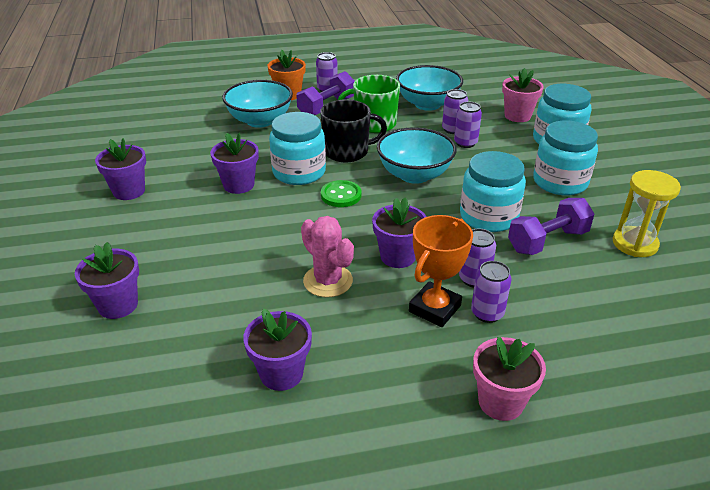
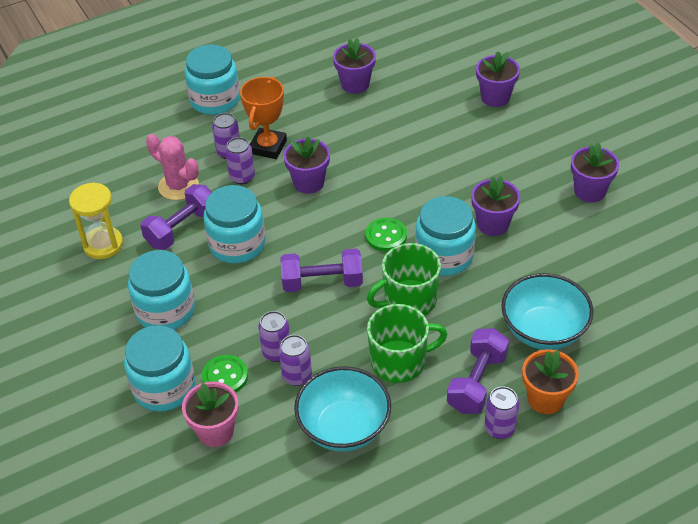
camera: 165 degrees right, 10 degrees up
pink cactus [301,216,354,297] -> pink cactus moved to [146,134,199,200]
black mug [320,99,387,162] -> green mug [367,243,441,316]
turquoise bowl [377,127,457,184] -> purple dumbbell [281,249,363,292]
pink flower pot [473,337,546,421] -> turquoise jar [185,45,240,115]
none -> green button [202,355,248,393]

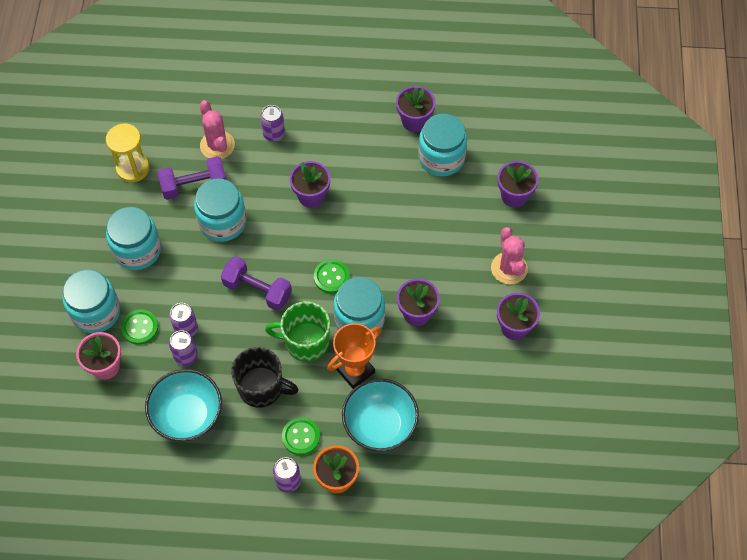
camera: 30 degrees right, 15 degrees up
turquoise jar [185,45,240,115] -> turquoise jar moved to [418,114,467,176]
purple can [225,137,255,184] -> none
orange trophy [240,76,287,159] -> orange trophy moved to [327,323,381,389]
green mug [367,304,448,383] -> black mug [231,347,299,408]
purple dumbbell [447,328,509,414] -> green button [282,417,320,455]
none -> pink cactus [491,227,528,285]

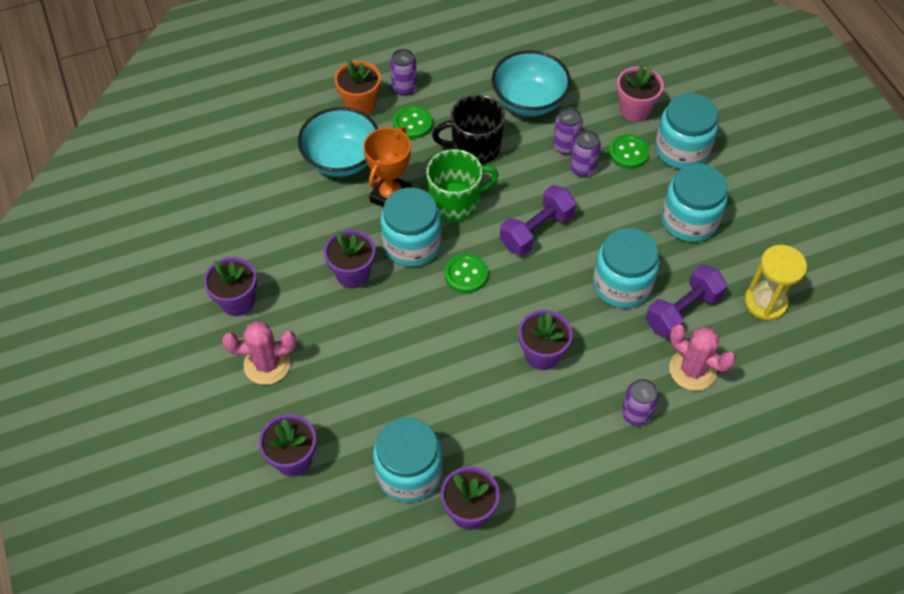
camera: 155 degrees right, 5 degrees down
purple dumbbell [221,256,292,311] -> purple dumbbell turned 45 degrees counterclockwise [500,185,576,256]
pink cactus [491,227,528,285] -> pink cactus turned 60 degrees counterclockwise [222,321,296,385]

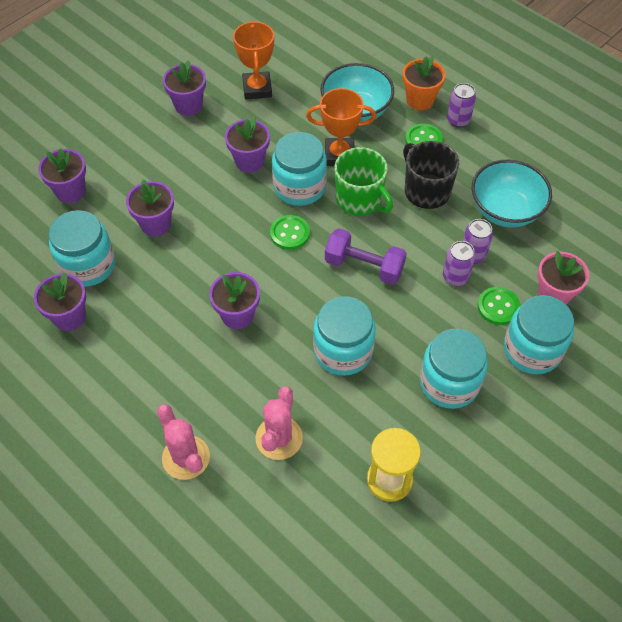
camera: 65 degrees right, 0 degrees up
pink cactus [222,321,296,385] -> pink cactus moved to [157,404,210,480]
purple can [621,379,659,426] -> none
purple dumbbell [646,264,727,339] -> none
none -> purple flower pot [126,179,174,236]
none -> orange trophy [233,21,274,99]

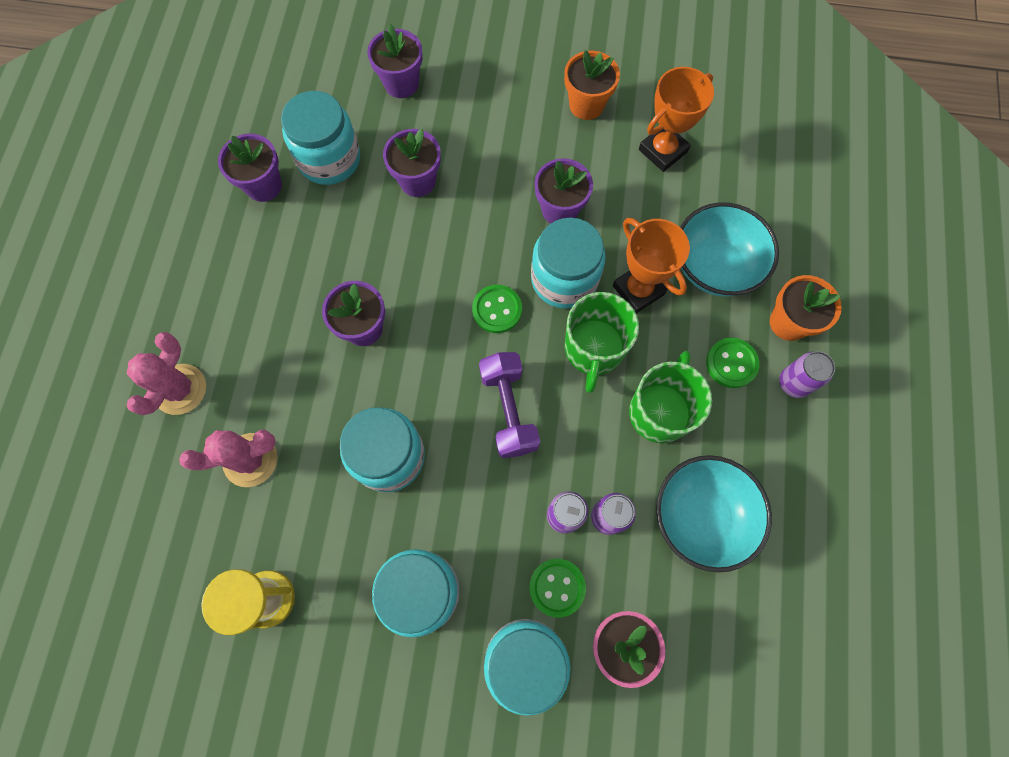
camera: 55 degrees right, 15 degrees up
purple flower pot [163,60,206,116] -> orange flower pot [564,50,620,120]
black mug [403,141,459,209] -> green mug [629,351,712,443]

